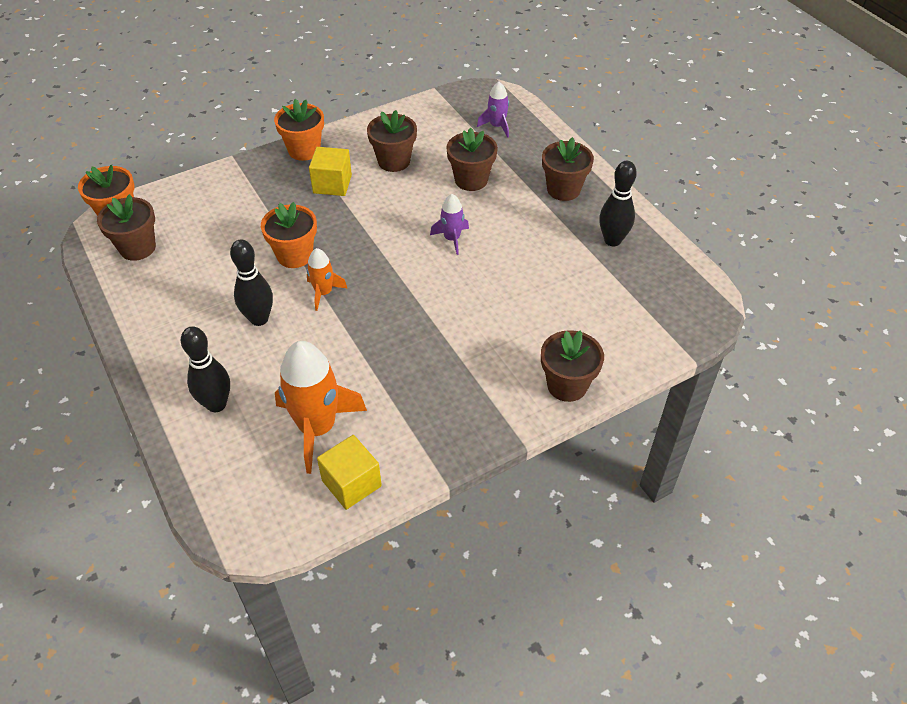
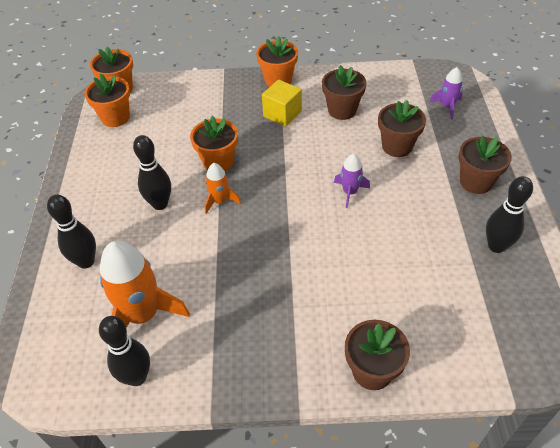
camera: 30 degrees right, 0 degrees up
brown flower pot [97,194,156,261] -> orange flower pot [84,74,130,127]
yellow cube [317,435,382,510] -> black bowling pin [99,316,150,386]

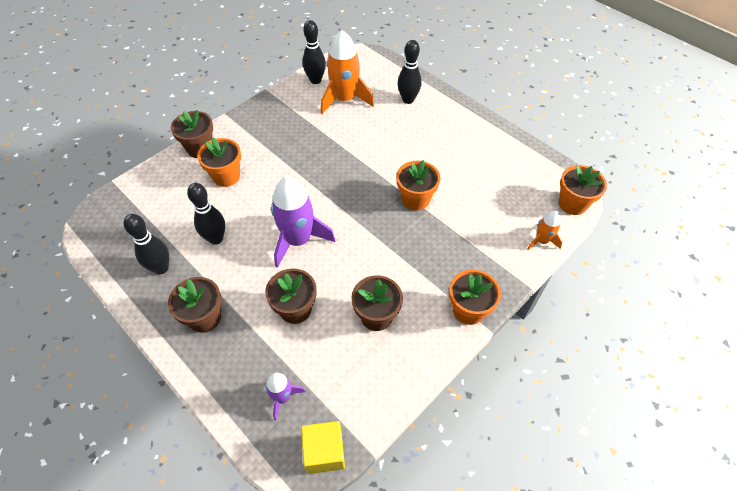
camera: 135 degrees right, 5 degrees up
orange flower pot [84,74,130,127] -> orange flower pot moved to [197,138,241,187]
black bowling pin [133,135,171,210] -> black bowling pin moved to [187,183,225,245]
orange rocket [204,163,241,214] -> orange rocket moved to [527,210,562,250]
yellow cube [262,80,302,126] -> yellow cube moved to [301,421,345,474]
purple rocket [334,154,370,208] -> purple rocket [271,177,335,268], size x1.93

